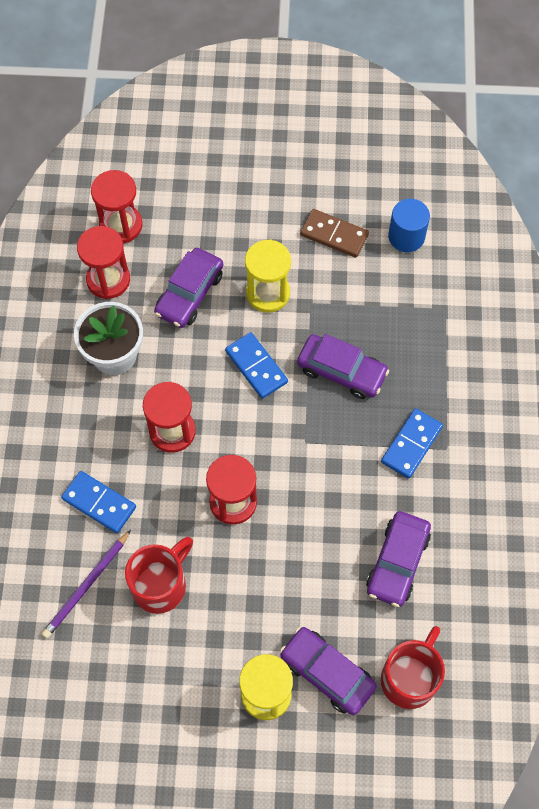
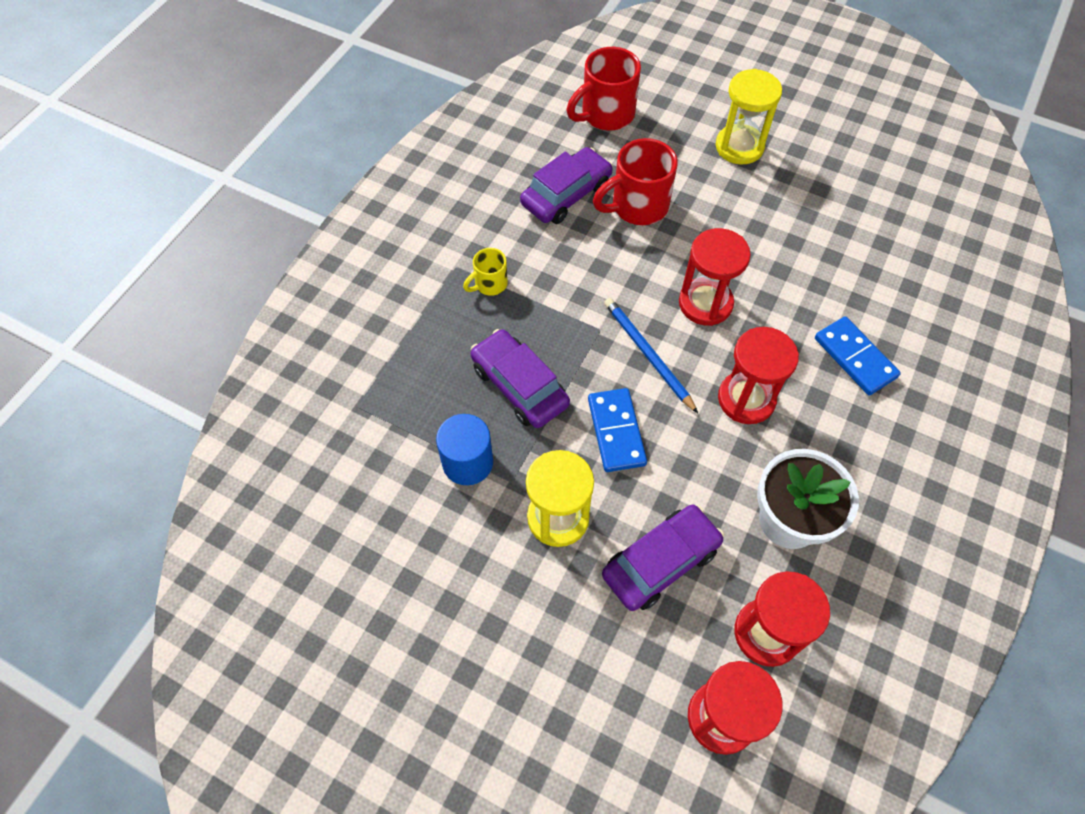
camera: 155 degrees left, 5 degrees down
purple pencil [42,530,131,638] -> none
red mug [125,537,193,614] -> red mug moved to [593,138,678,225]
purple car [280,627,377,715] -> none
brown domino [300,209,369,258] -> none
blue domino [381,409,443,479] -> yellow mug [463,248,508,296]
blue cylinder [388,199,430,252] -> blue cylinder moved to [436,414,493,485]
none -> blue pencil [604,298,698,413]

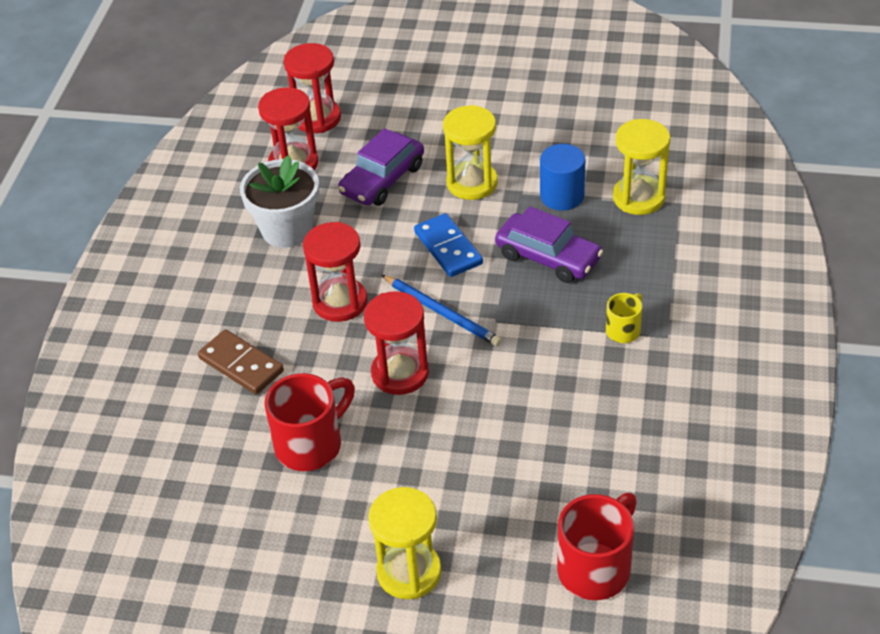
camera: 165 degrees right, 15 degrees down
purple car [520,147,613,224] -> none
red mug [593,138,678,225] -> red mug moved to [264,373,355,471]
blue domino [815,316,901,395] -> brown domino [198,329,284,395]
none -> yellow hourglass [613,119,670,215]

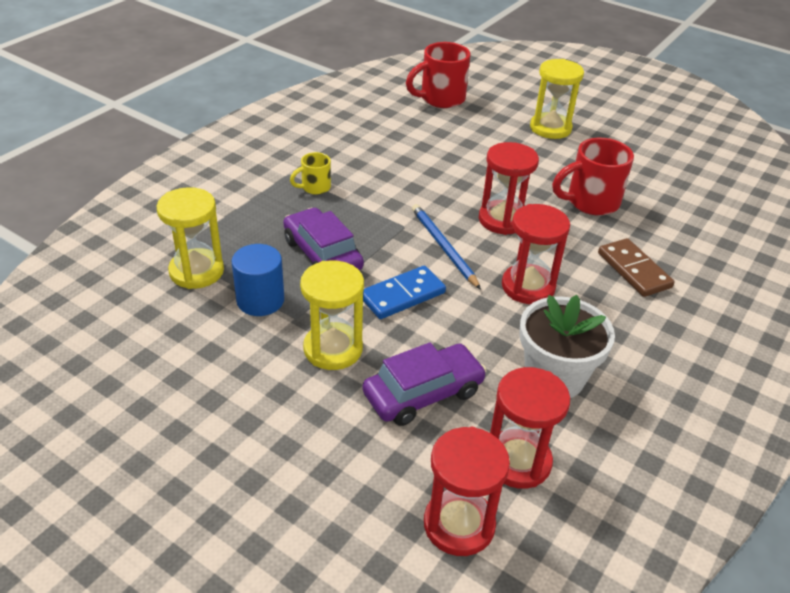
camera: 160 degrees left, 5 degrees down
blue domino [414,213,483,277] -> blue domino turned 60 degrees clockwise [363,266,446,319]

